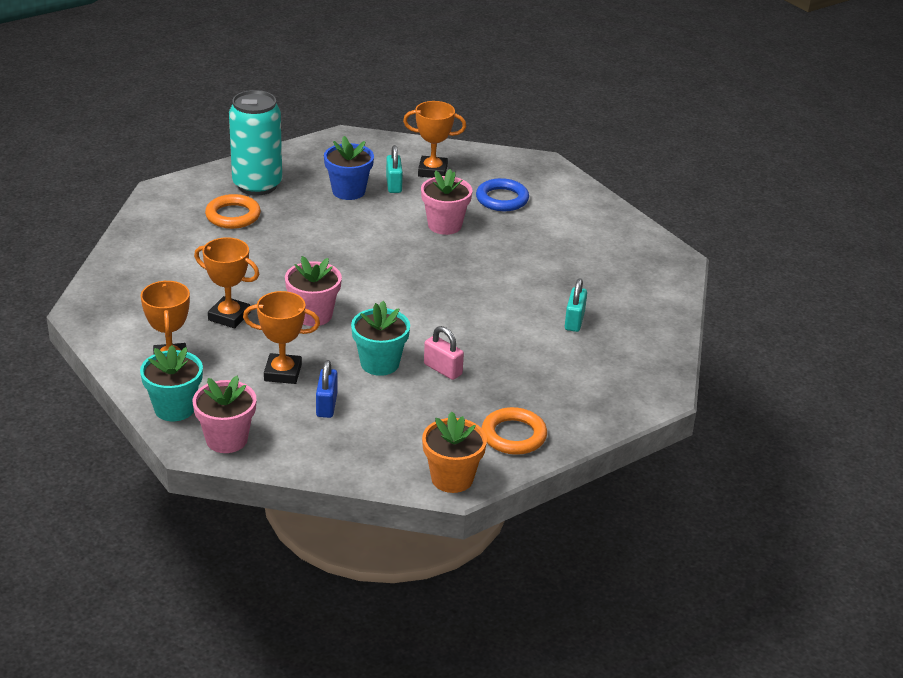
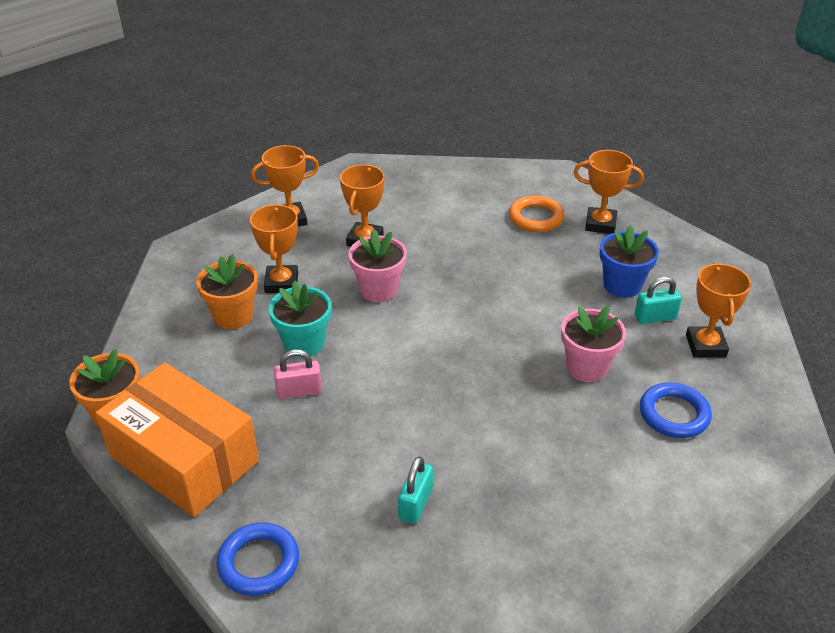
camera: 85 degrees right, 5 degrees up
turquoise flower pot [140,345,203,421] -> none
pink flower pot [193,376,256,453] -> none
turquoise can [229,90,282,195] -> orange trophy [574,150,644,234]
blue padlock [316,360,338,418] -> orange flower pot [196,254,258,329]
pink padlock [424,326,464,380] -> pink padlock turned 45 degrees clockwise [273,349,322,399]
orange ring [482,407,547,455] -> orange box [95,362,259,517]
turquoise padlock [565,278,587,332] -> turquoise padlock turned 75 degrees counterclockwise [398,457,433,524]
none -> blue ring [216,522,299,596]

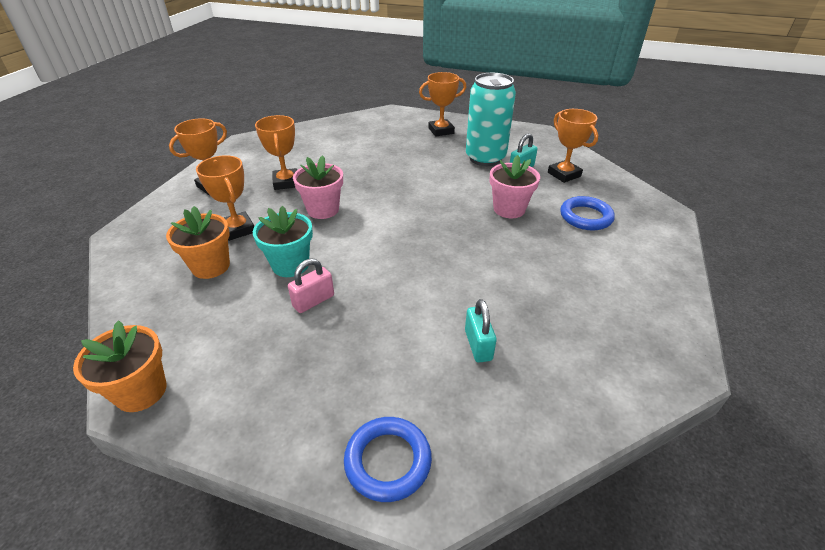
camera: 30 degrees left, 0 degrees up
orange box [95,362,259,517] -> none
orange ring [509,195,564,232] -> none
blue flower pot [600,225,659,298] -> turquoise can [466,73,516,166]

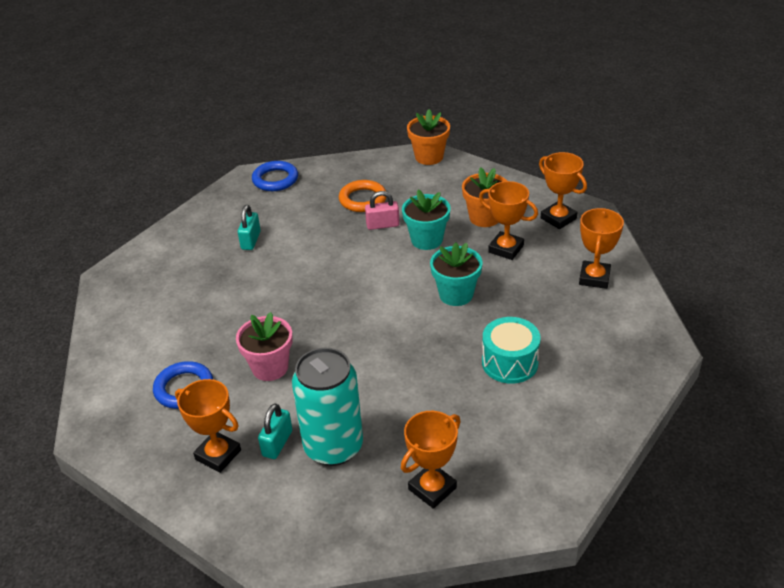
camera: 155 degrees right, 0 degrees up
orange trophy [255,115,297,190] -> orange trophy moved to [539,152,587,229]
pink padlock [288,259,334,313] -> pink padlock turned 60 degrees clockwise [365,191,400,230]
pink flower pot [293,155,343,219] -> turquoise flower pot [430,242,483,306]
turquoise padlock [465,299,497,363] -> turquoise padlock turned 45 degrees clockwise [238,205,261,250]
none -> orange ring [339,180,386,212]
none -> turquoise drum [482,317,541,384]

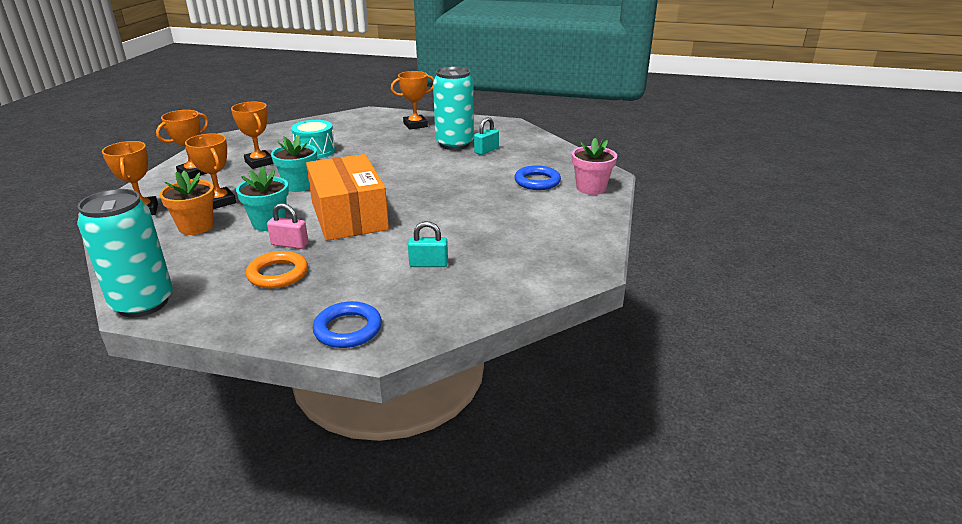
camera: 160 degrees left, 10 degrees down
orange trophy [175,379,241,473] -> orange trophy moved to [231,102,273,169]
pink flower pot [236,312,293,381] -> pink flower pot moved to [572,138,617,195]
turquoise padlock [238,205,261,250] -> turquoise padlock turned 60 degrees clockwise [408,221,448,267]
orange flower pot [407,109,450,165] -> turquoise can [77,189,173,317]
none -> orange box [306,154,389,241]

